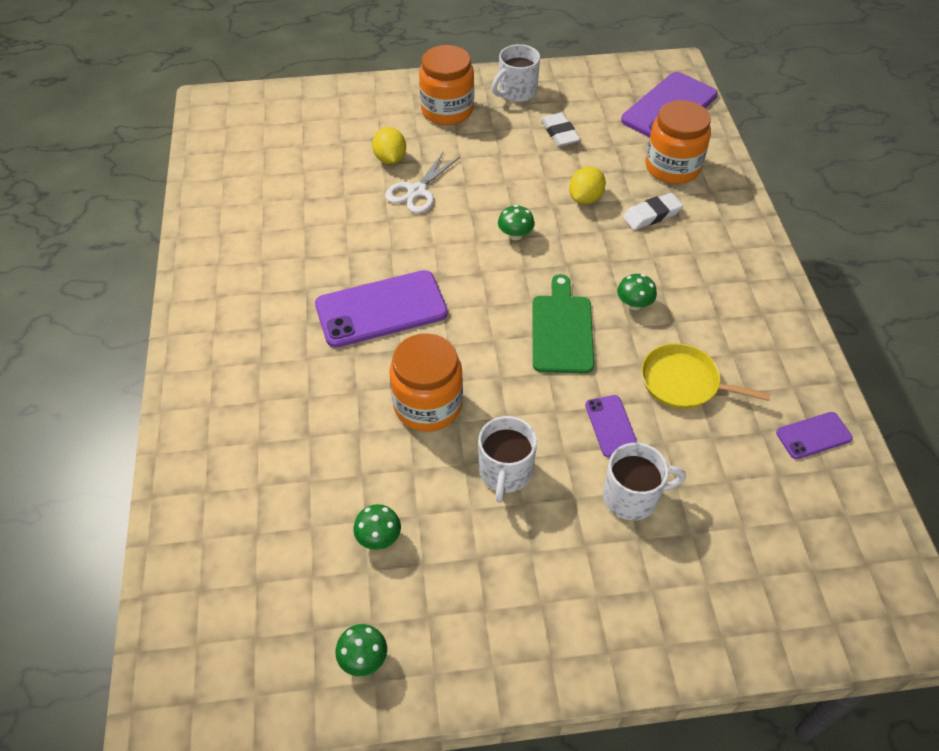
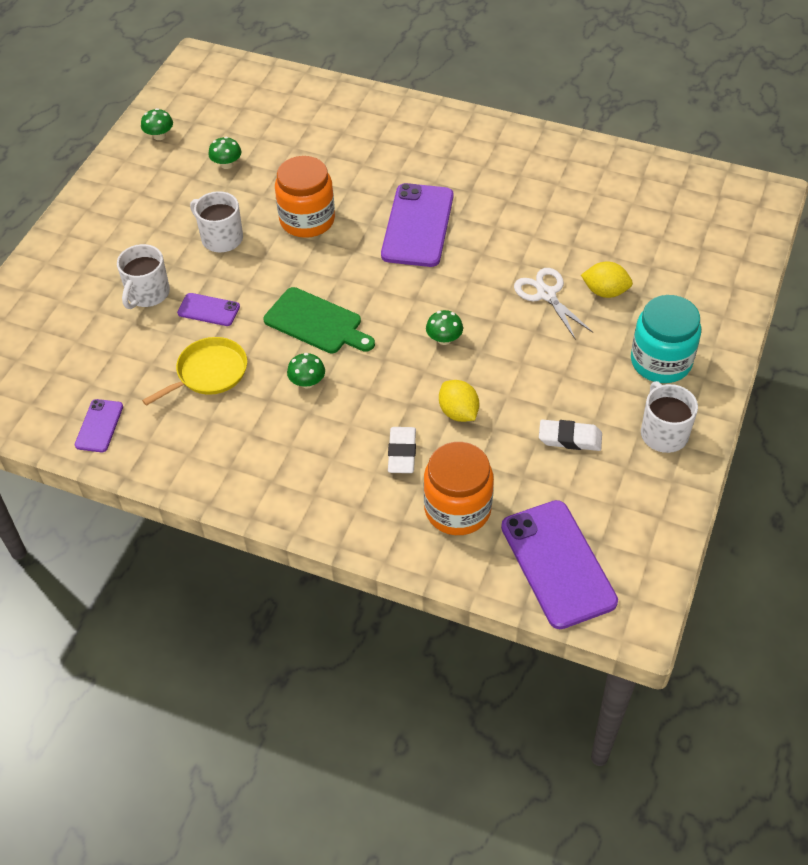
camera: 120 degrees right, 0 degrees up
orange jar [419,45,474,125] -> turquoise jar [631,295,701,383]

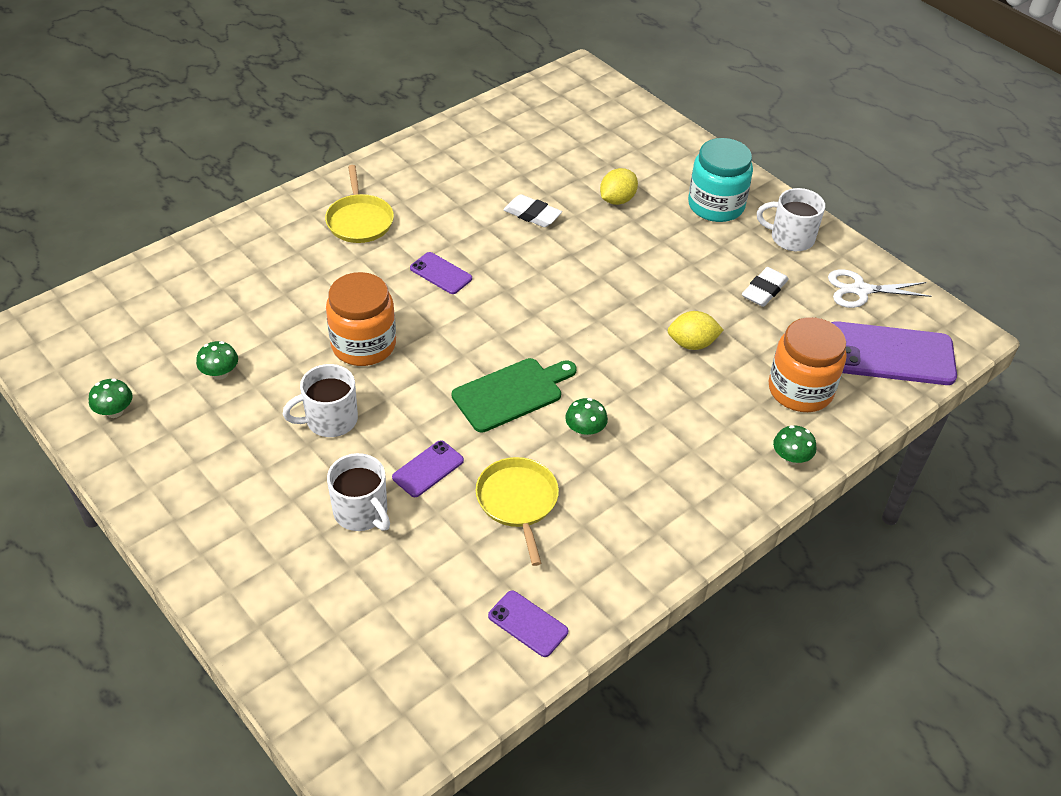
camera: 65 degrees left, 5 degrees down
purple phone [381,183,453,267] -> purple phone [410,252,472,294], size x0.50
white eraser [388,427,416,473] -> white eraser moved to [503,194,562,227]
green mushroom [426,310,463,345] -> green mushroom moved to [773,425,816,465]
white scissors [514,268,593,340] -> white scissors moved to [828,270,932,308]
none -> yellow pan [325,165,394,243]

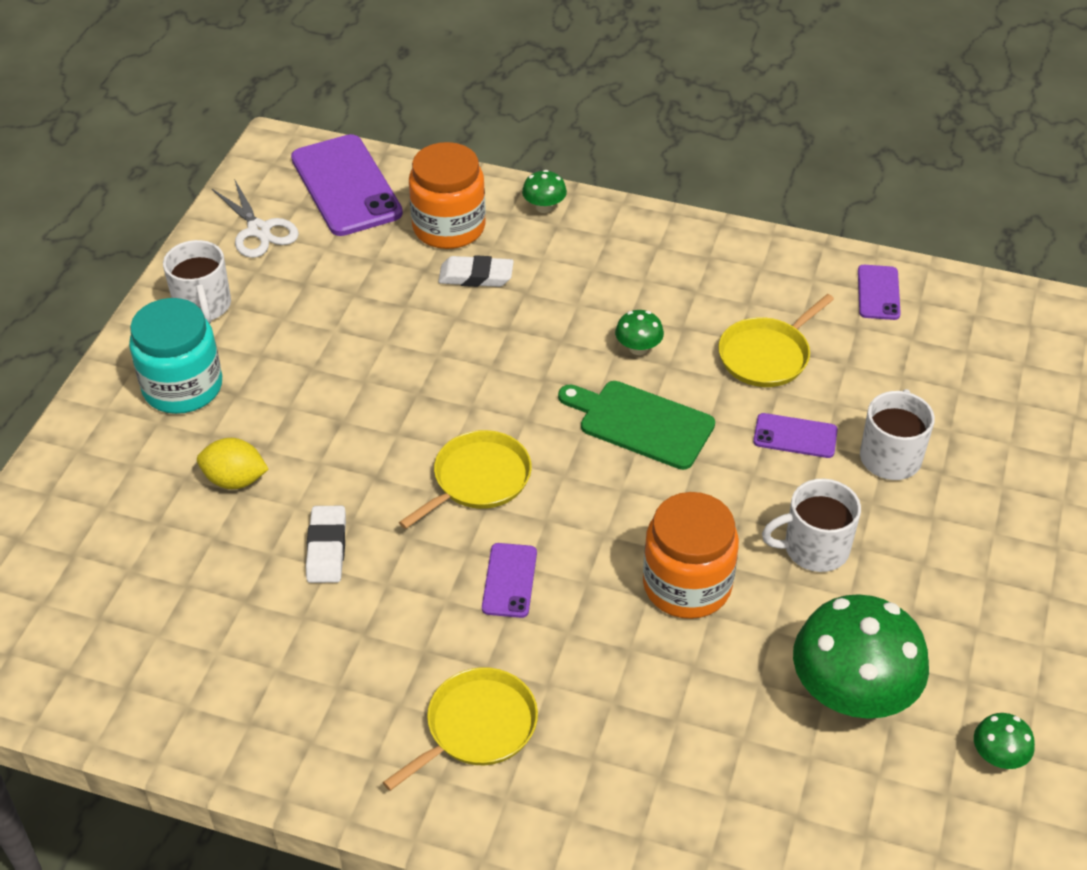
camera: 120 degrees left, 0 degrees up
green mushroom [196,341,238,380] -> green mushroom [793,594,929,719], size x2.28
white mug [283,364,358,437] -> white mug turned 135 degrees clockwise [762,479,861,572]
yellow lemon [668,311,723,350] -> none
white eraser [742,267,789,307] -> white eraser moved to [438,255,514,287]
none -> yellow pan [399,430,532,529]

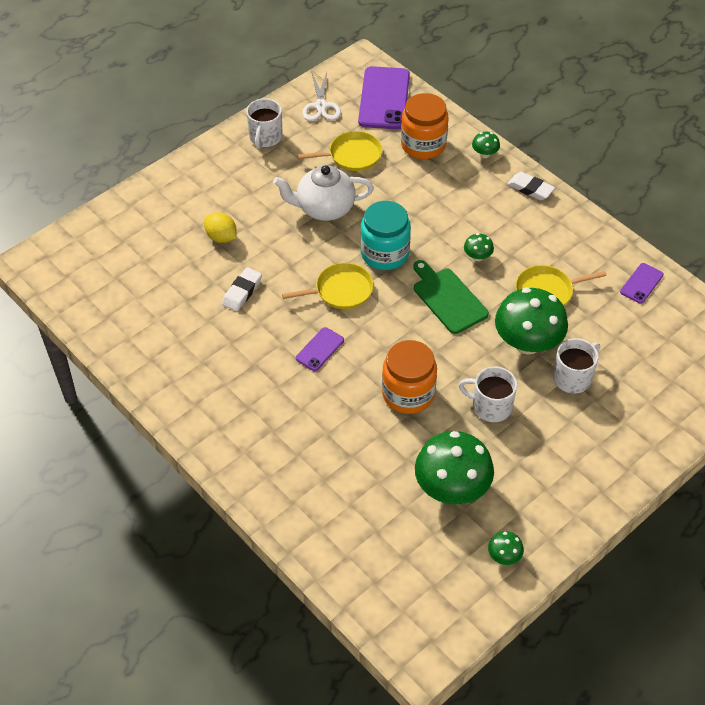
camera: 30 degrees right, 5 degrees up
turquoise jar [129,298,222,414] -> turquoise jar moved to [360,201,411,270]
yellow pan [383,667,538,791] -> yellow pan moved to [298,131,382,171]
white eraser [438,255,514,287] -> white eraser moved to [507,172,555,200]
purple phone [753,413,838,458] -> green mushroom [495,288,568,354]
none -> white teapot [273,165,374,221]

